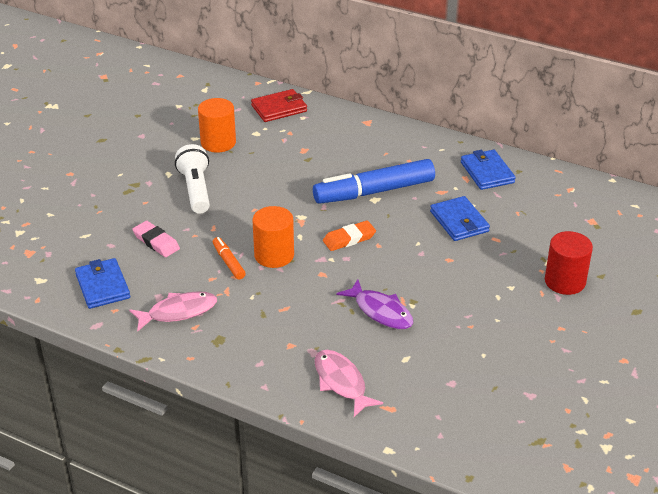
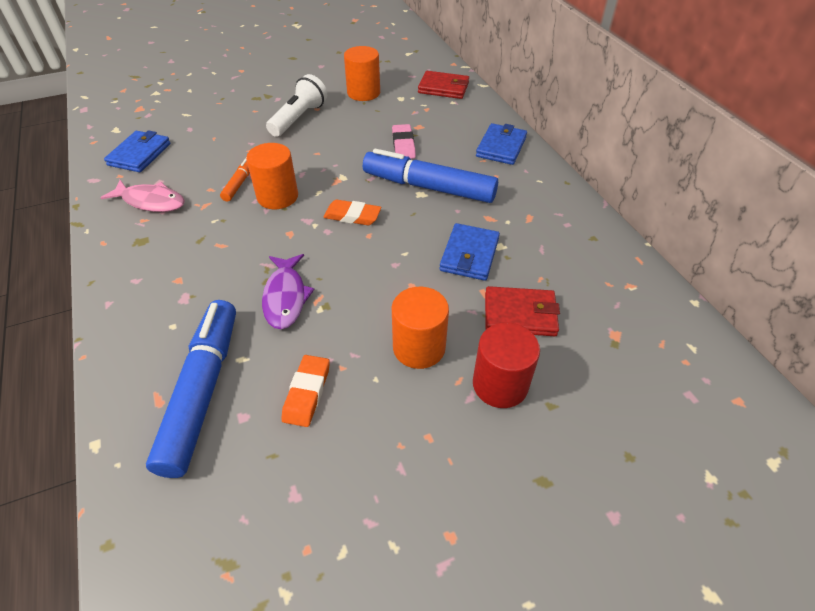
camera: 40 degrees right, 10 degrees up
pink eraser [132,221,180,257] -> pink eraser moved to [392,124,416,159]
pink fish [315,350,383,417] -> none
blue wallet [461,150,516,190] -> blue wallet moved to [476,123,527,165]
none -> blue marker [146,300,236,478]
none -> orange eraser [281,355,330,427]
none -> orange cylinder [392,287,449,369]
none -> red wallet [485,286,560,336]

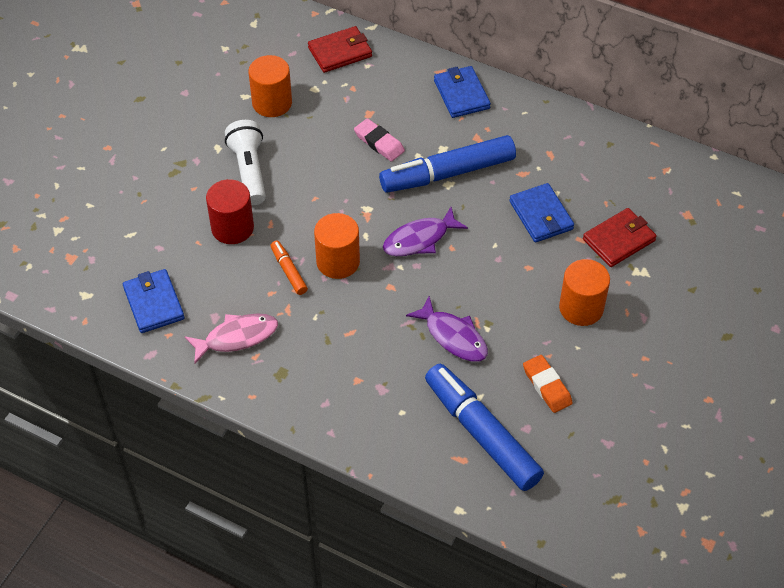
camera: 40 degrees left, 5 degrees up
orange eraser [323,199,381,225] -> purple fish [383,207,468,256]
red cylinder [473,322,540,408] -> red cylinder moved to [206,179,254,244]

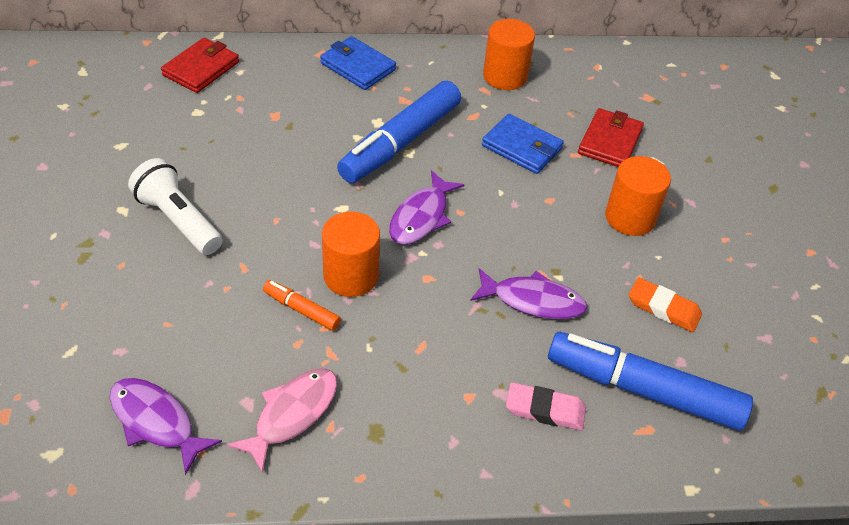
camera: 35 degrees left, 5 degrees down
blue wallet [123,269,185,333] -> purple fish [110,378,222,475]
red cylinder [206,179,254,244] -> none
orange cylinder [248,55,292,117] -> orange cylinder moved to [483,19,535,90]
pink eraser [354,118,405,162] -> pink eraser moved to [506,382,586,430]

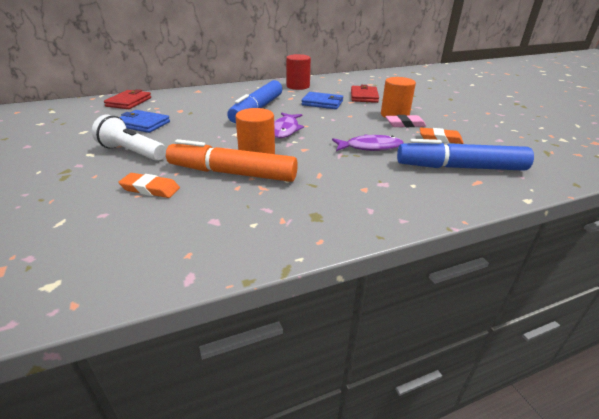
camera: 15 degrees left, 15 degrees down
purple fish [110,378,222,475] -> none
pink fish [227,368,337,473] -> none
orange marker [263,280,341,331] -> orange marker [166,139,298,182], size x2.20
blue wallet [320,36,396,90] -> blue wallet moved to [119,110,170,133]
orange cylinder [483,19,535,90] -> red cylinder [286,54,311,90]
pink eraser [506,382,586,430] -> pink eraser moved to [385,115,426,127]
none -> orange eraser [118,173,180,198]

